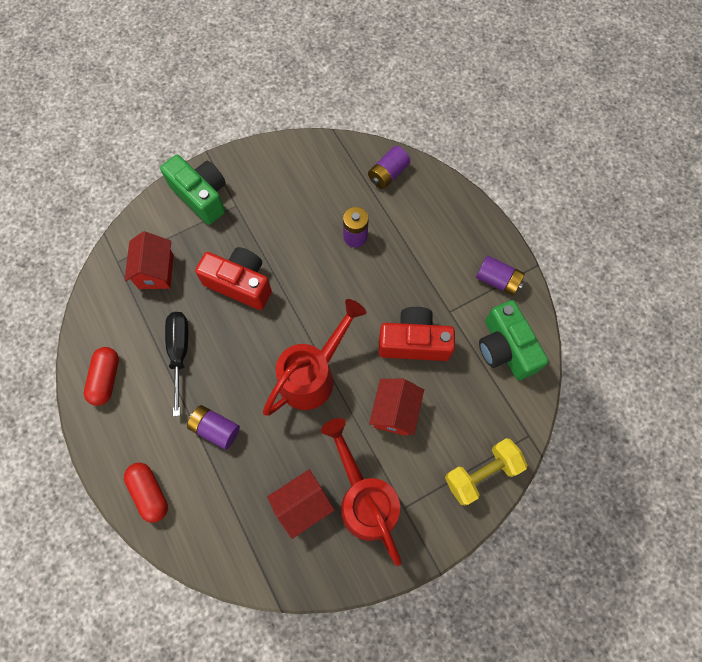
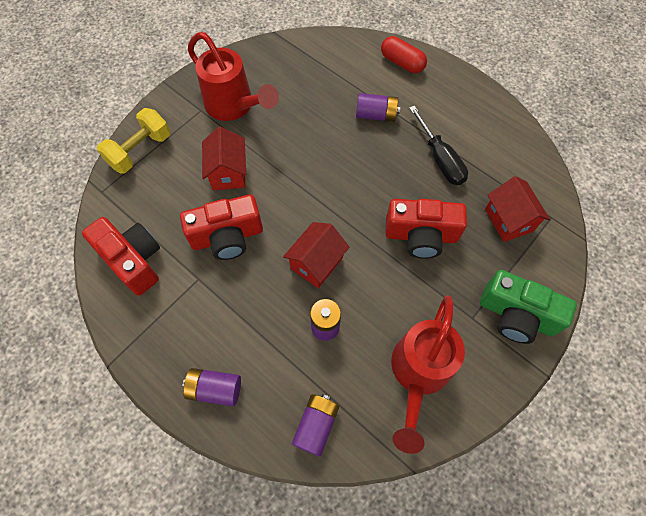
camera: 160 degrees right, 5 degrees down
red capsule [84,347,119,406] -> none
red watering can [263,299,366,416] -> red watering can moved to [391,295,465,454]
red house [267,469,335,539] -> red house moved to [283,222,350,288]
purple battery [476,256,525,295] -> purple battery moved to [183,368,241,406]
green camera [479,300,549,380] -> red camera [82,217,160,296]

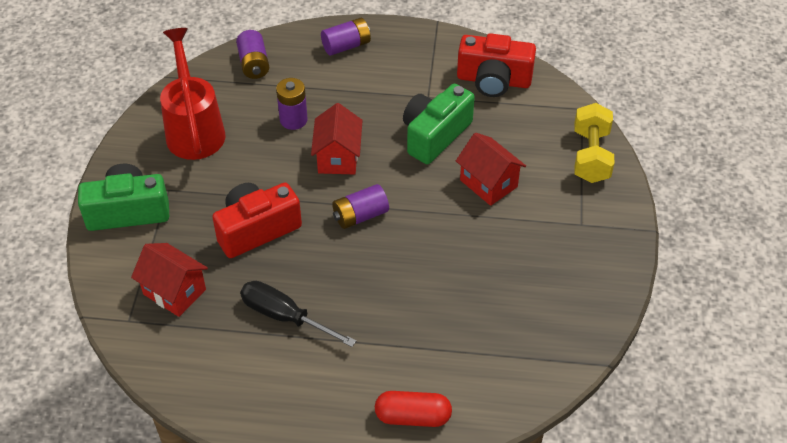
camera: 145 degrees right, 15 degrees down
red camera [180,194,263,260] -> green camera [403,84,475,164]
red watering can [188,32,279,121] -> none
purple battery [356,93,400,122] -> purple battery moved to [332,184,389,229]

